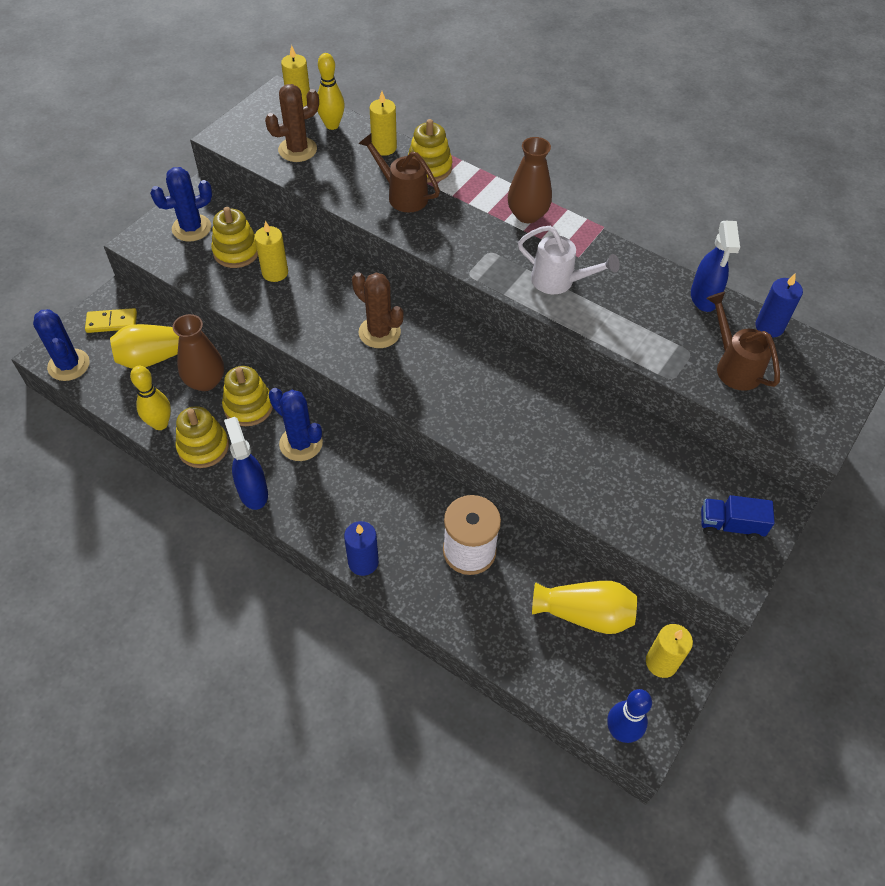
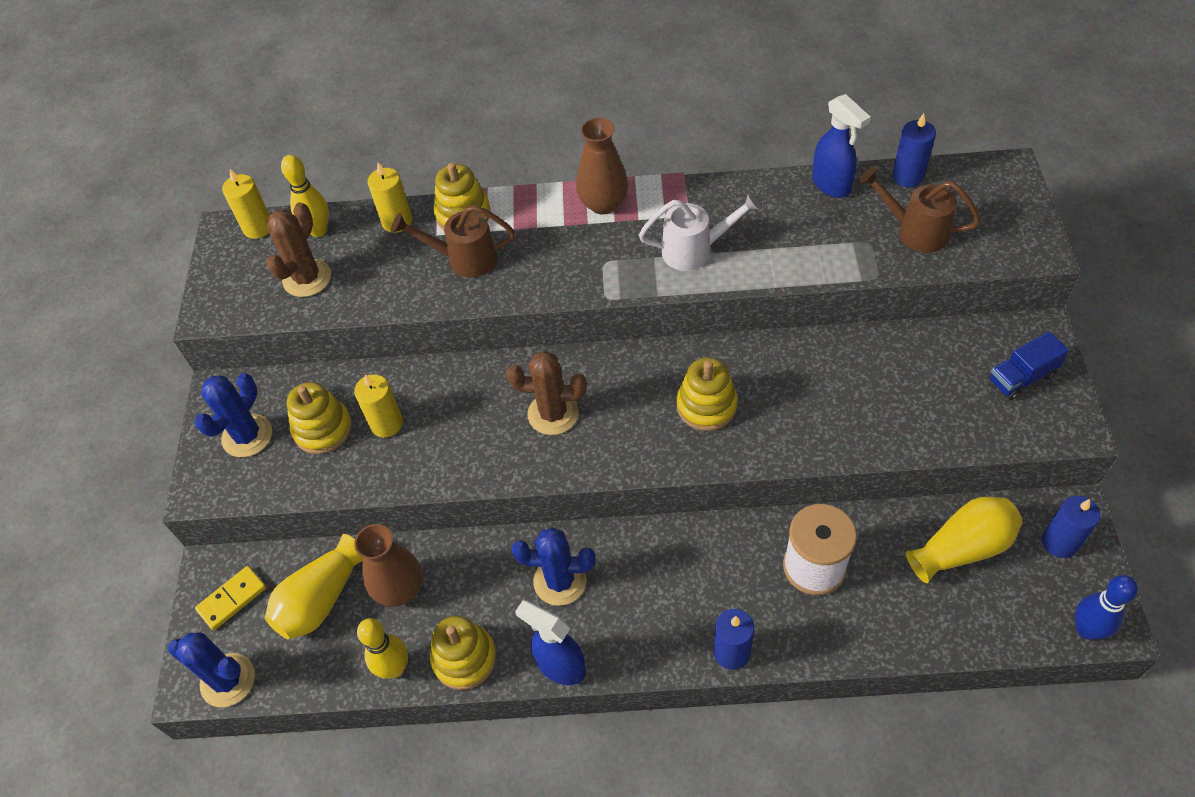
camera: 30 degrees left, 0 degrees up
yellow stacking toy [222,366,273,426] -> yellow stacking toy moved to [677,357,738,431]
yellow candle [646,624,693,678] -> blue candle [1042,496,1101,558]

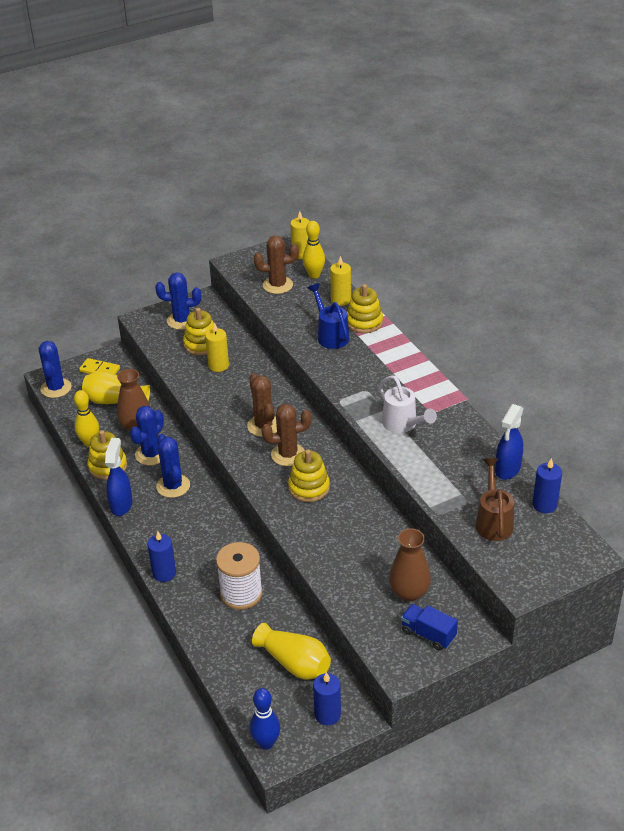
camera: 60 degrees right, 15 degrees down
brown watering can [391,205,515,278] -> blue watering can [308,283,349,349]
brown vase [576,117,628,215] -> brown vase moved to [389,528,431,601]
none -> blue cactus [130,406,164,465]
none -> brown cactus [261,404,312,466]

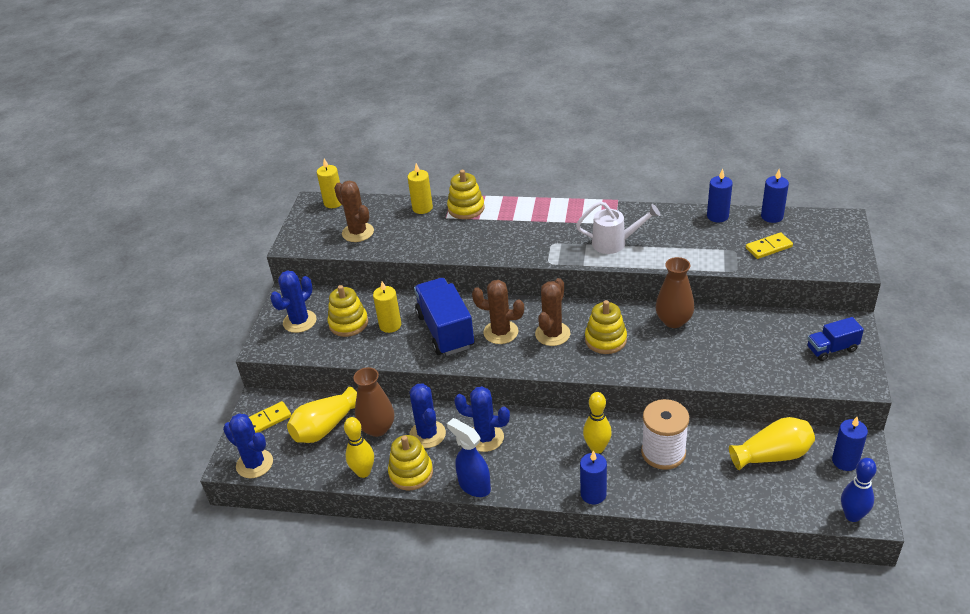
camera: 50 degrees left, 0 degrees up
brown cactus [254,236,299,294] -> brown cactus turned 75 degrees counterclockwise [334,181,374,242]
yellow bowling pin [303,221,325,278] -> yellow bowling pin moved to [583,392,612,454]
blue watering can [308,283,349,349] -> none
brown vase [389,528,431,601] -> brown vase moved to [656,257,694,328]
brown watering can [476,458,514,541] -> yellow domino [746,232,793,259]
blue spray bottle [495,404,523,480] -> blue candle [707,169,733,223]
none -> blue truck [414,278,475,356]

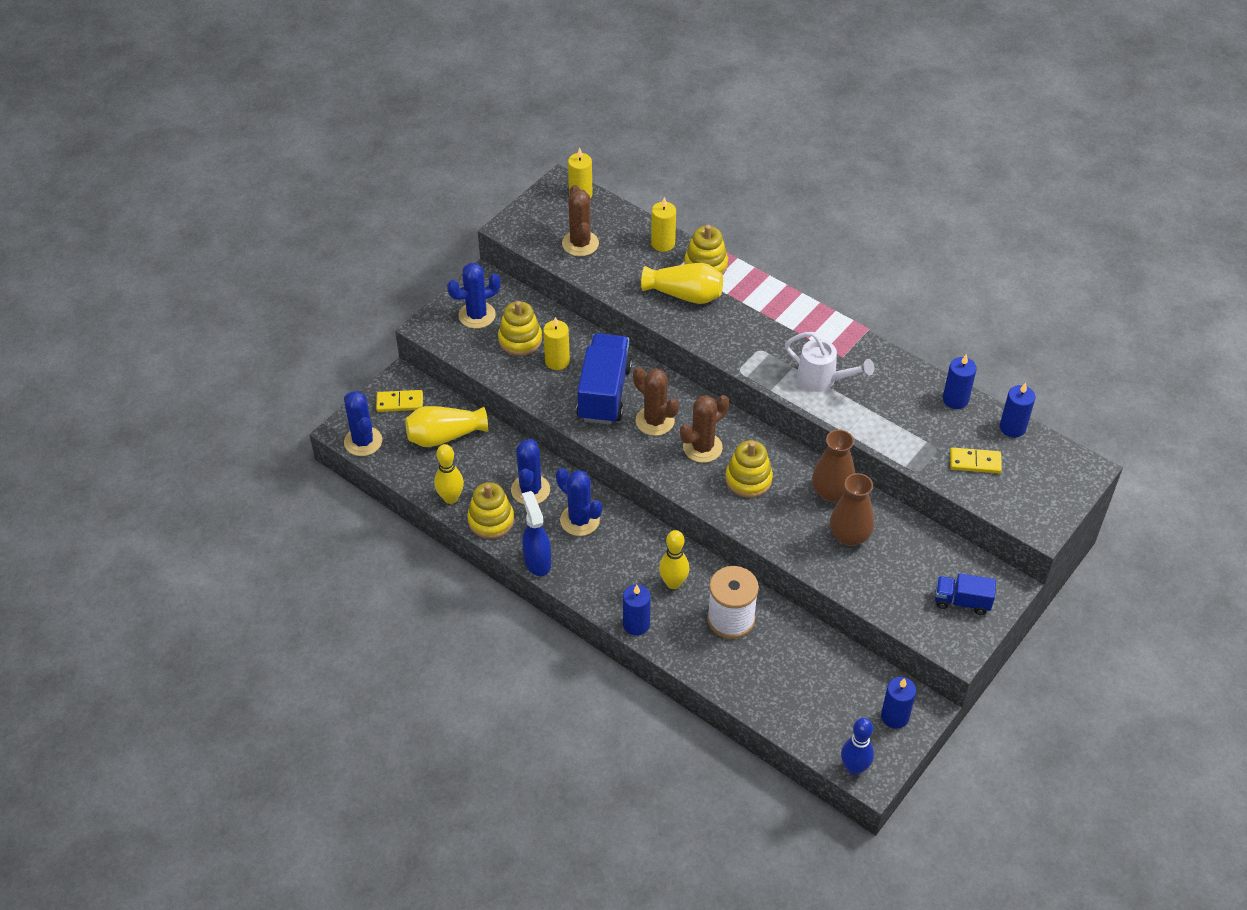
camera: 25 degrees right, 10 degrees up
brown vase [353,367,394,437] -> brown vase moved to [830,473,874,546]
yellow vase [729,417,815,470] -> yellow vase moved to [641,263,723,304]

